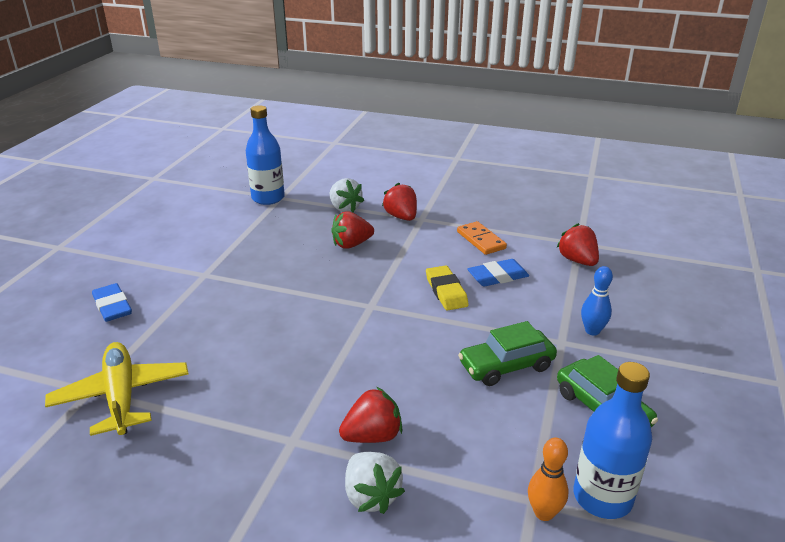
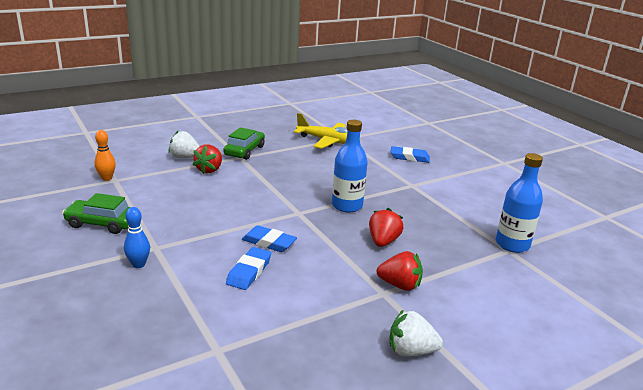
camera: 130 degrees right, 5 degrees down
white strawberry [330,178,364,212] -> white strawberry moved to [390,309,443,356]
yellow eraser [426,265,469,311] -> blue eraser [242,225,297,252]
orange domino [457,221,507,255] -> none
green car [458,321,557,386] -> green car moved to [224,127,265,160]
red strawberry [557,223,599,266] -> none
blue bottle [574,362,652,519] -> blue bottle moved to [332,120,368,213]

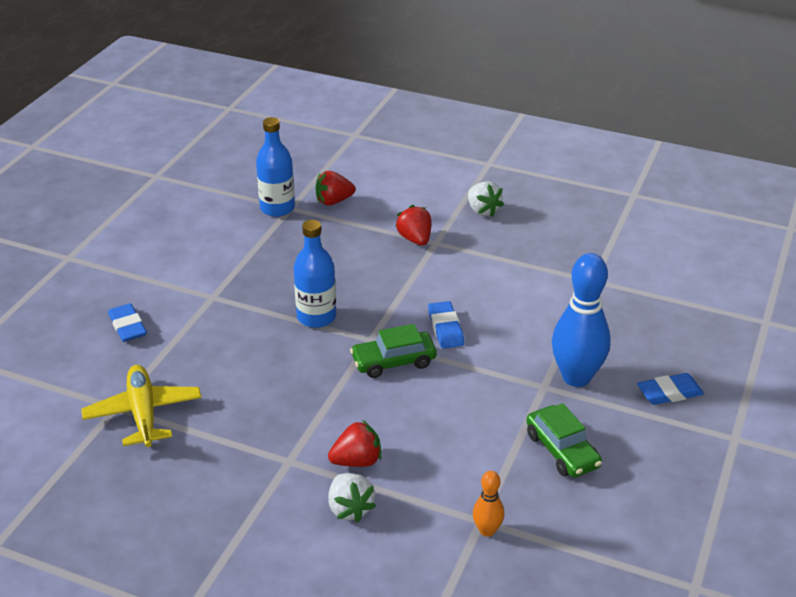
camera: 125 degrees left, 10 degrees up
blue bowling pin [124,207,150,268] -> blue bowling pin [552,253,611,387], size x2.09
green car [224,127,265,160] -> green car moved to [350,324,437,378]
blue eraser [226,247,271,290] -> blue eraser moved to [637,373,704,405]
red strawberry [369,208,404,247] -> red strawberry moved to [315,171,355,205]

